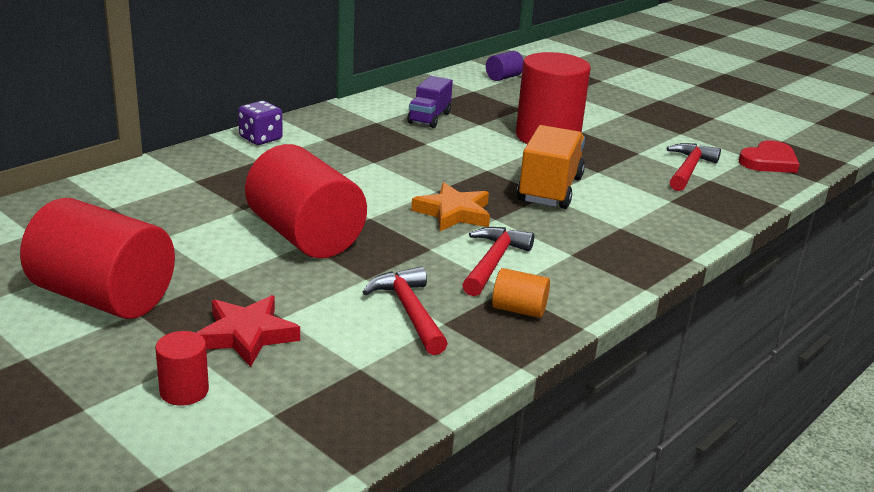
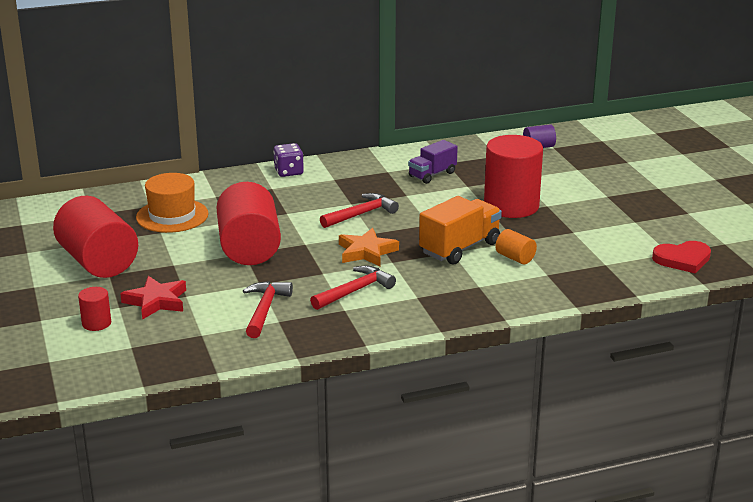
camera: 30 degrees right, 0 degrees up
orange cylinder [492,268,550,318] -> orange cylinder moved to [495,229,537,264]
red hammer [666,143,721,191] -> red hammer moved to [320,193,399,228]
none -> orange hat [136,173,209,233]

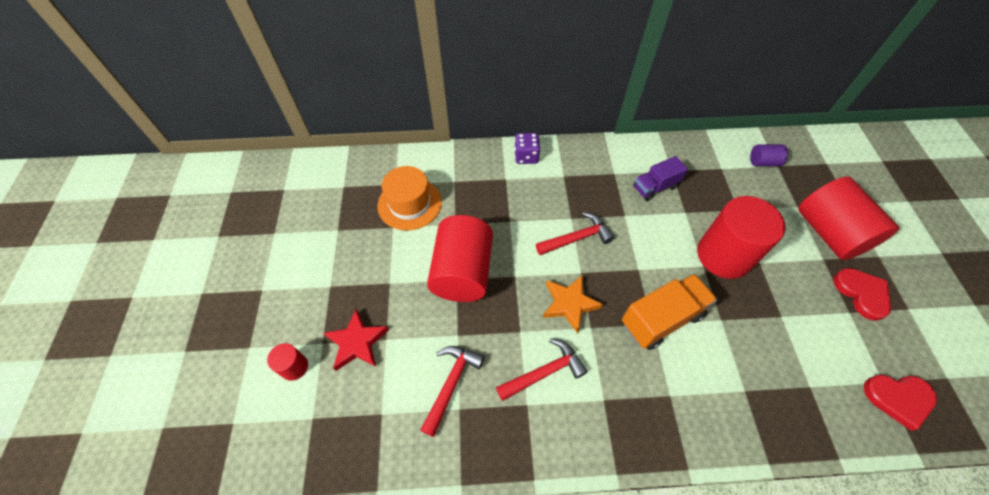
camera: 15 degrees right, 30 degrees up
red cylinder [53,196,138,278] -> red cylinder moved to [798,176,899,260]
orange cylinder [495,229,537,264] -> none
none -> red heart [833,268,891,321]

